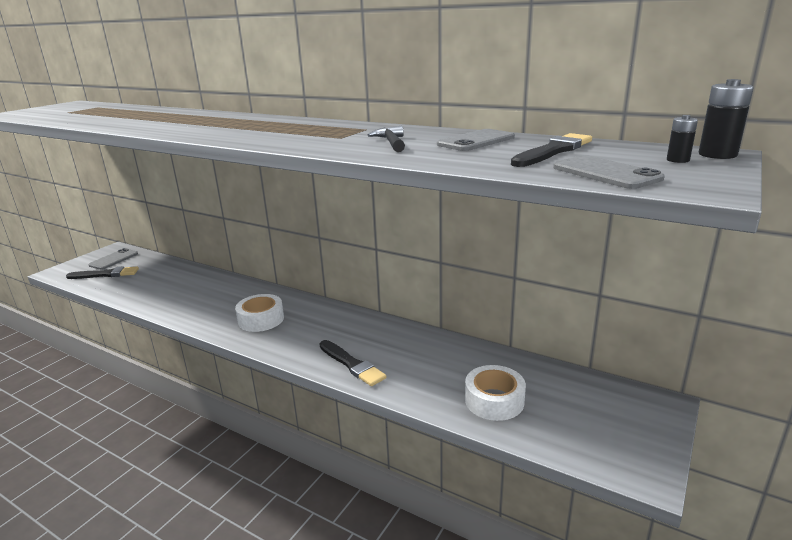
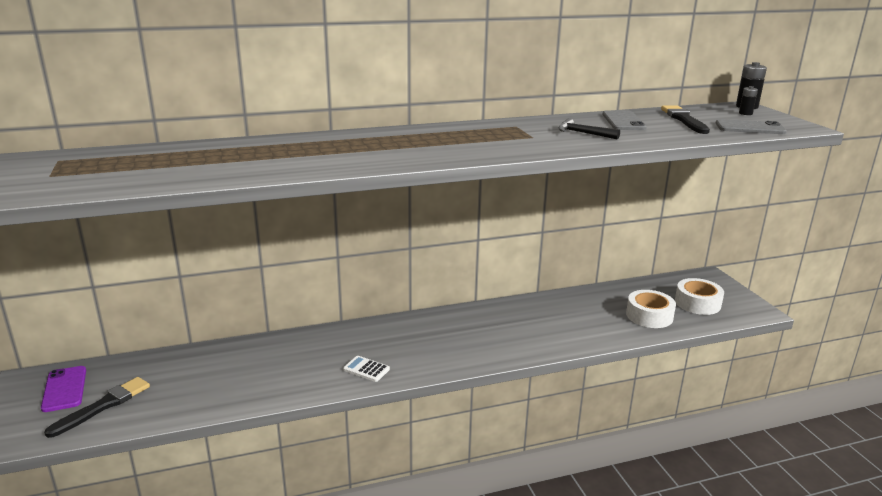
camera: 50 degrees left, 0 degrees up
grey phone [88,248,138,270] -> purple phone [41,366,86,412]
white tape [235,294,284,332] -> white tape moved to [675,278,724,315]
black brush [320,340,386,386] -> none
none -> white calculator [343,356,390,382]

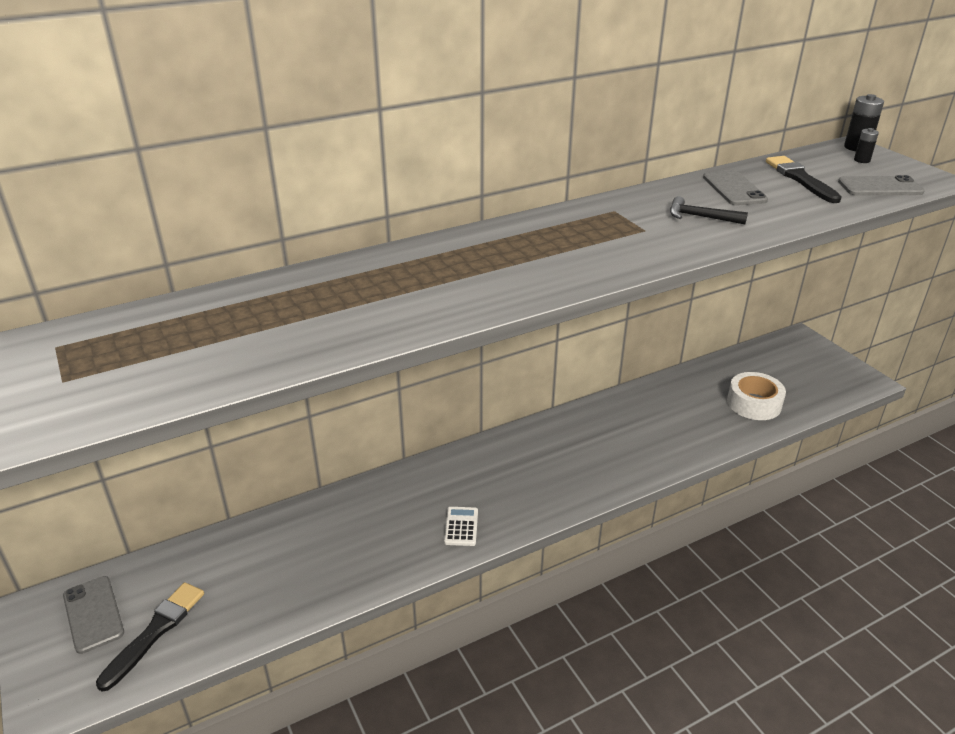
camera: 10 degrees left, 10 degrees up
purple phone [41,366,86,412] -> grey phone [63,576,124,654]
white calculator [343,356,390,382] -> white calculator turned 75 degrees clockwise [444,507,478,546]
white tape [675,278,724,315] -> none

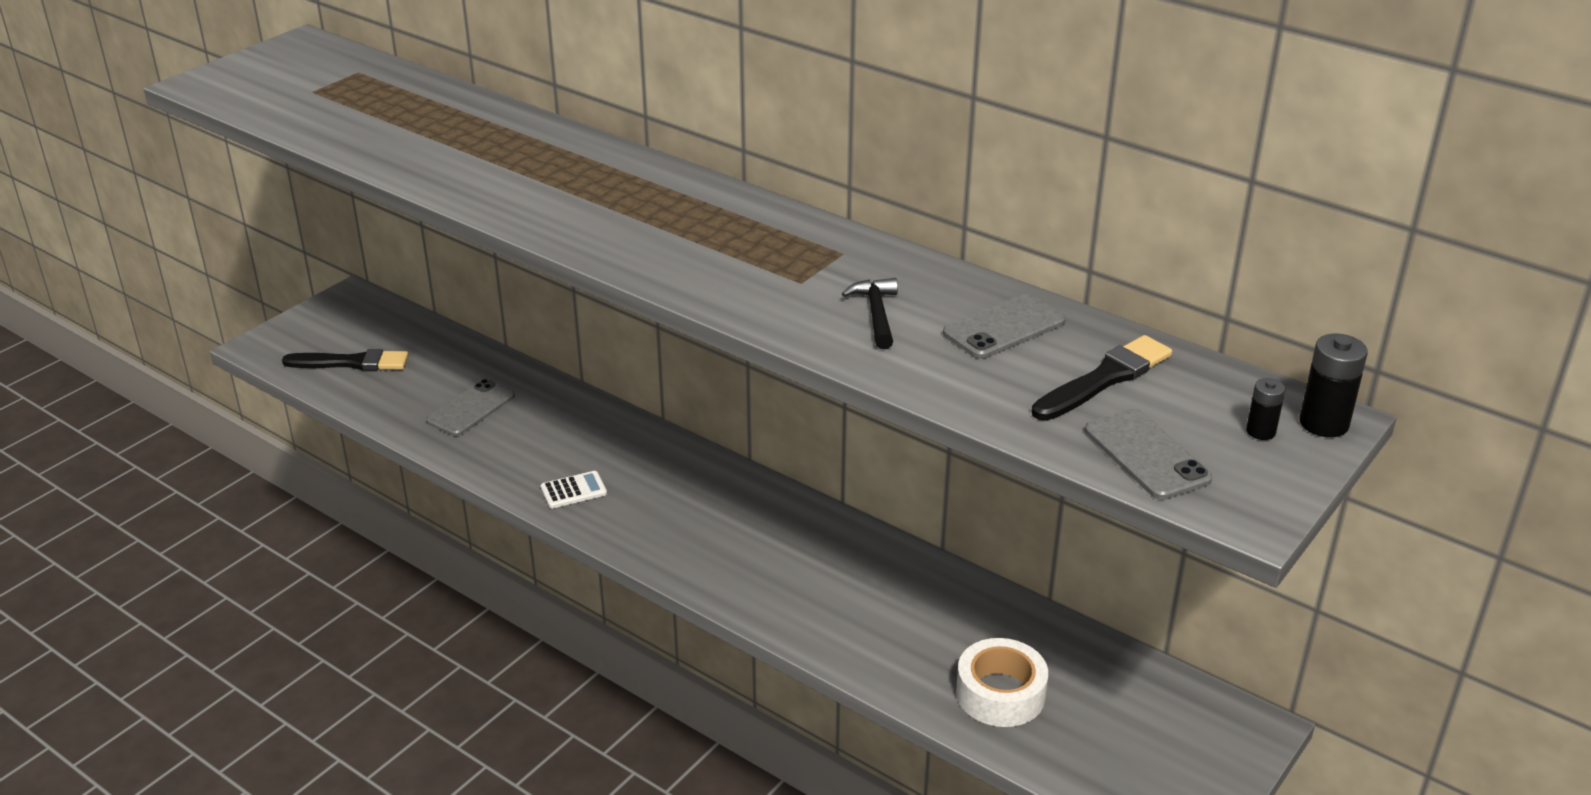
camera: 65 degrees right, 0 degrees up
grey phone [63,576,124,654] -> grey phone moved to [426,379,515,436]

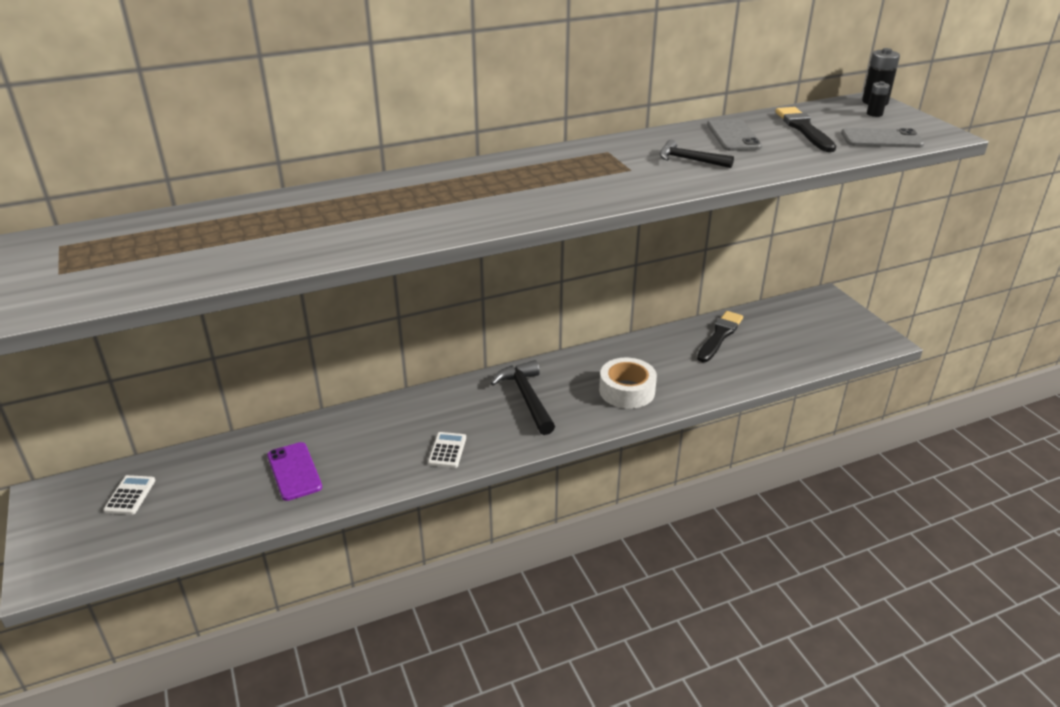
camera: 60 degrees left, 0 degrees up
black brush [282,349,409,370] -> black brush moved to [697,311,743,362]
grey phone [426,379,515,436] -> purple phone [267,442,322,501]
white tape [956,638,1048,727] -> white tape moved to [599,358,657,409]
none -> white calculator [103,475,155,515]
none -> black hammer [490,360,555,435]

